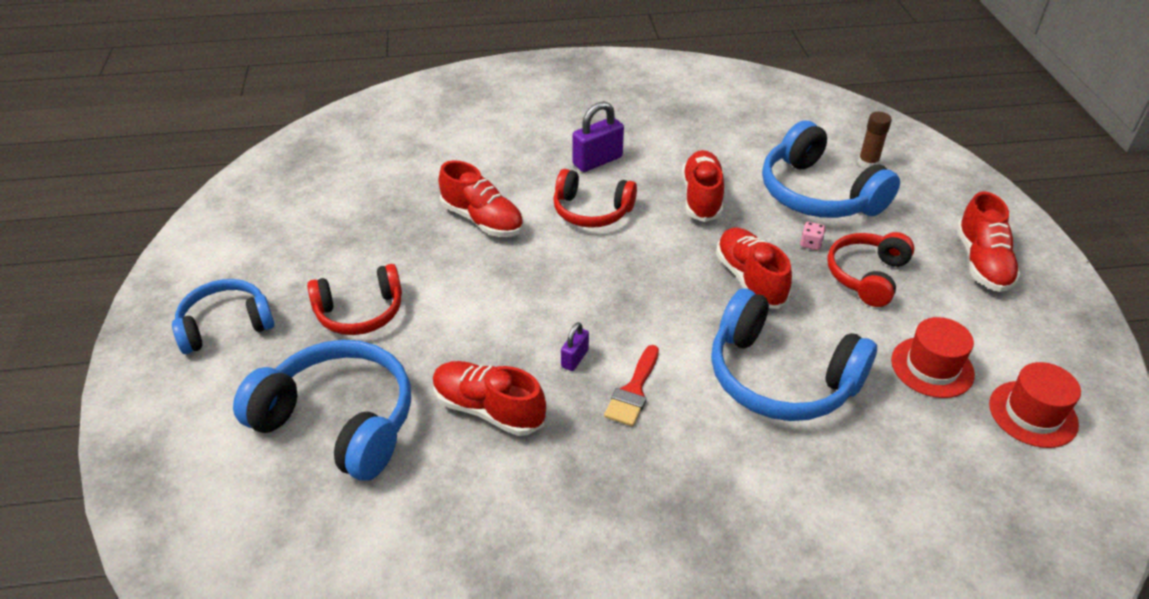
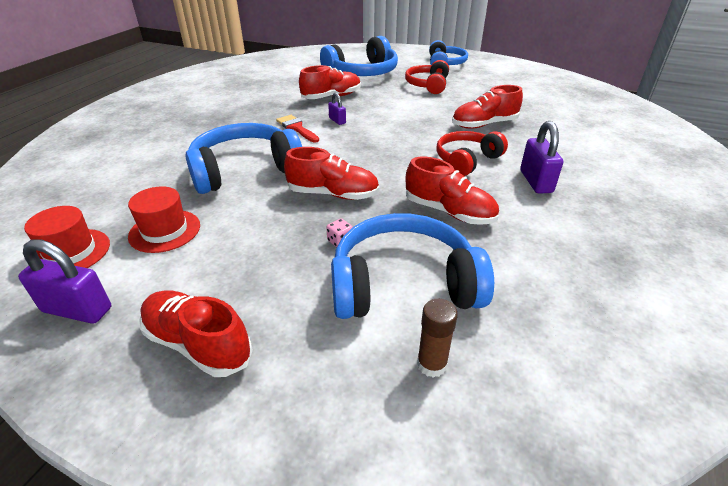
camera: 120 degrees right, 5 degrees down
red headphones [827,232,915,307] -> none
none -> purple padlock [18,240,111,323]

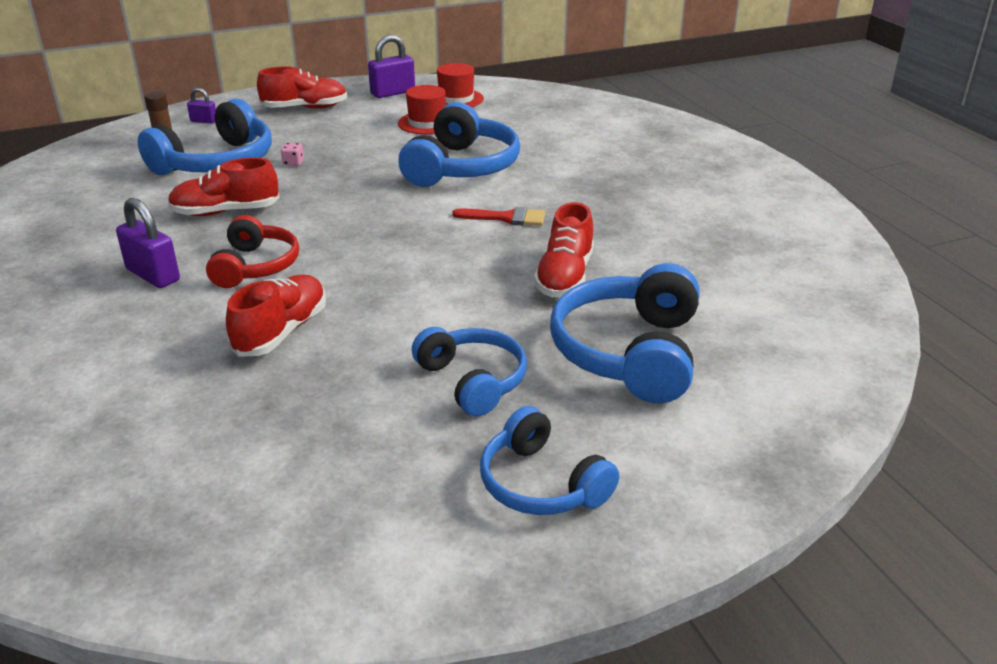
camera: 135 degrees right, 5 degrees down
red shoe [284,147,379,200] -> none
purple padlock [328,93,346,125] -> purple padlock moved to [187,88,216,124]
red headphones [405,60,449,94] -> blue headphones [412,327,527,416]

